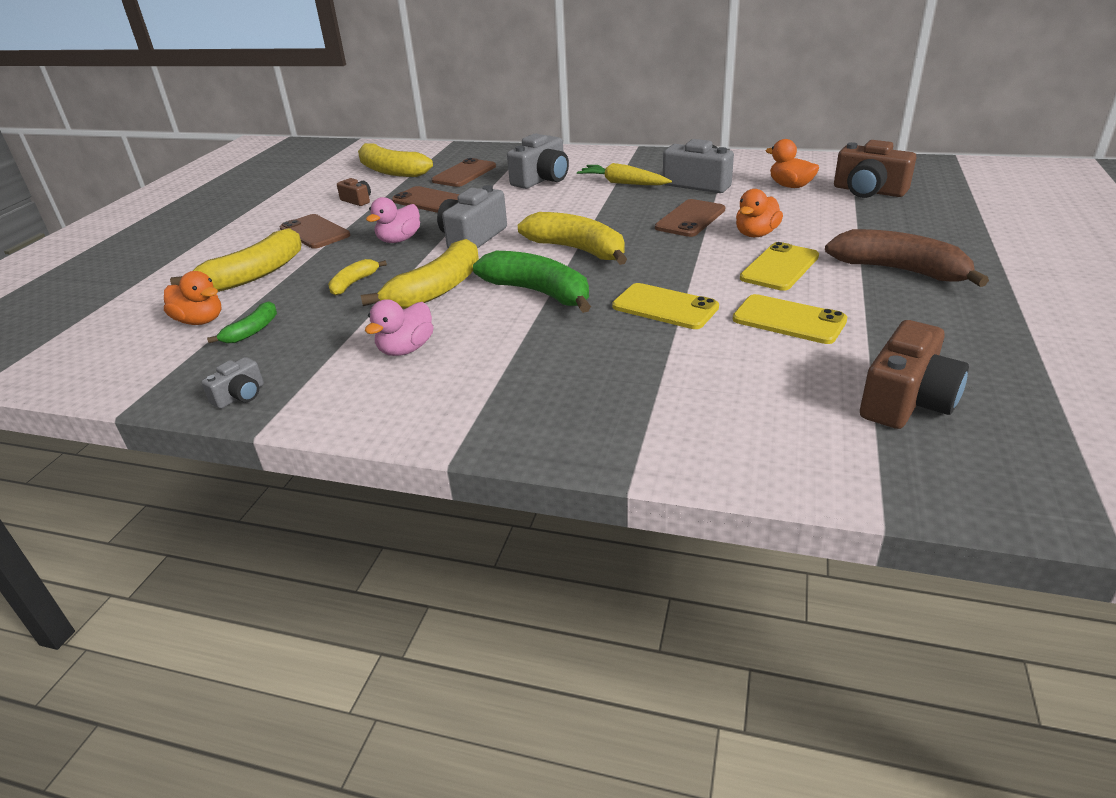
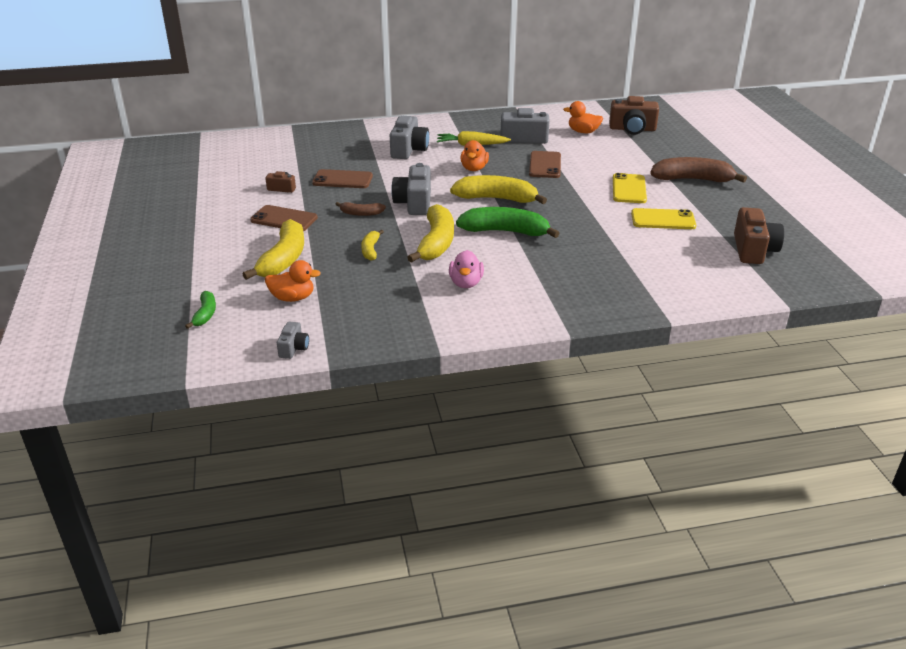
camera: 30 degrees left, 0 degrees up
grey camera [202,357,264,409] -> grey camera moved to [277,322,309,359]
green banana [207,301,277,343] -> green banana moved to [185,291,216,329]
yellow banana [358,143,433,177] -> none
pink duck [366,197,420,243] -> brown banana [336,202,386,216]
brown phone [432,158,496,187] -> none
yellow phone [612,283,719,329] -> none
orange duck [736,189,783,237] -> orange duck moved to [460,140,489,171]

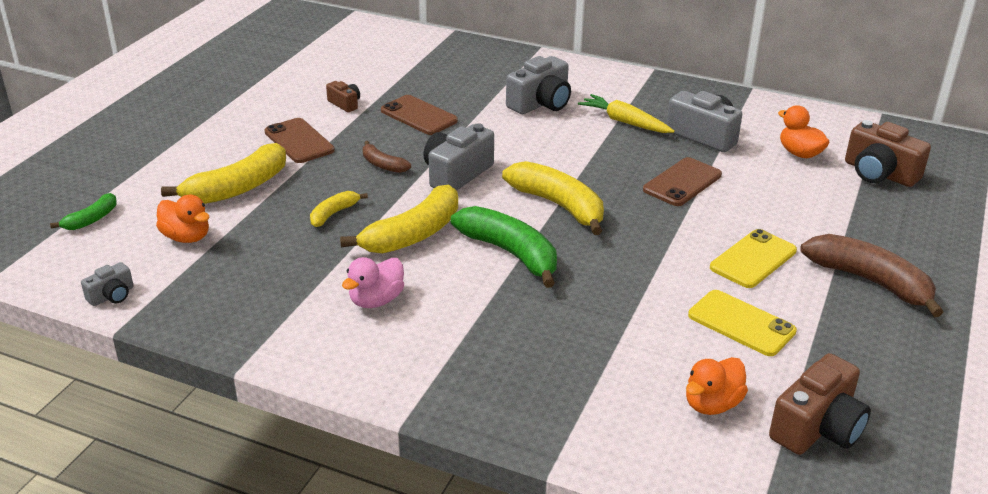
camera: 35 degrees right, 0 degrees up
orange duck [460,140,489,171] -> orange duck moved to [686,357,748,415]

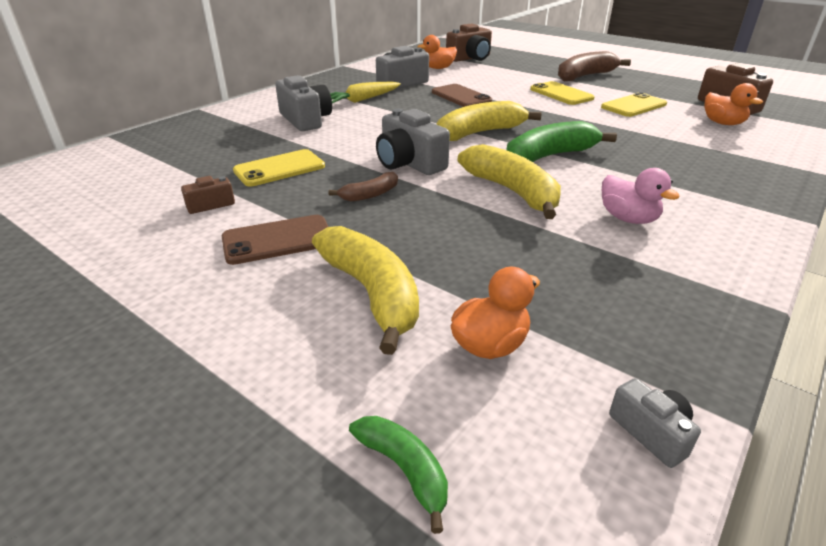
camera: 75 degrees left, 0 degrees up
yellow banana [310,191,368,227] -> none
brown phone [381,95,458,135] -> yellow phone [233,149,325,187]

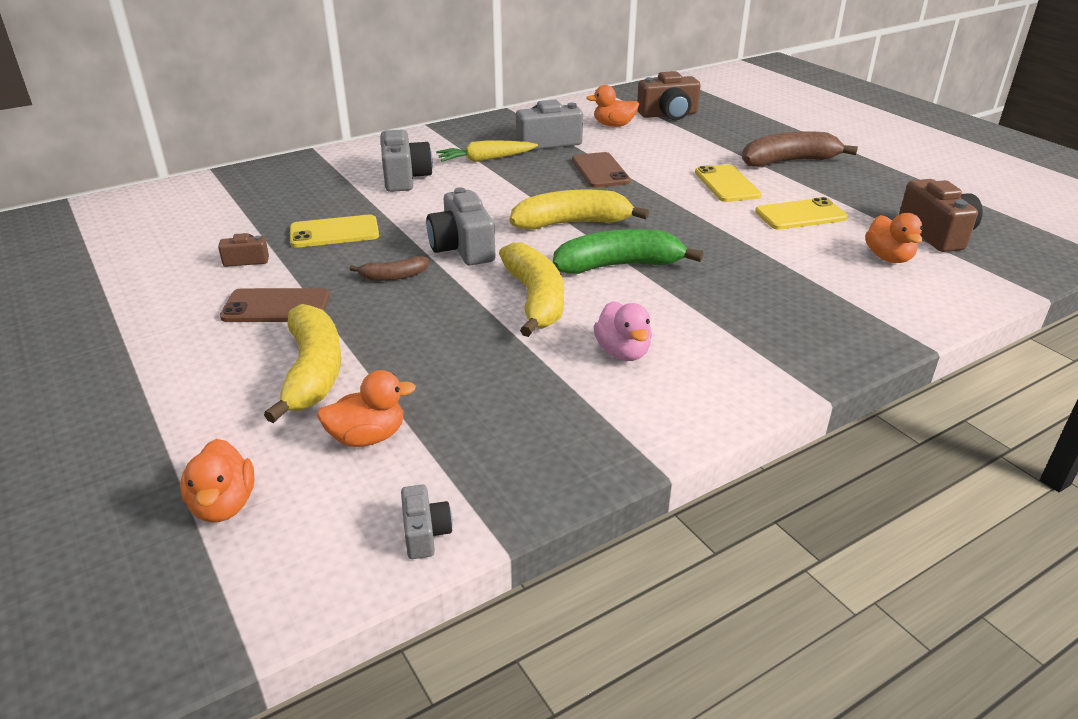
camera: 20 degrees right, 0 degrees up
green banana [349,416,448,534] -> orange duck [180,439,255,522]

